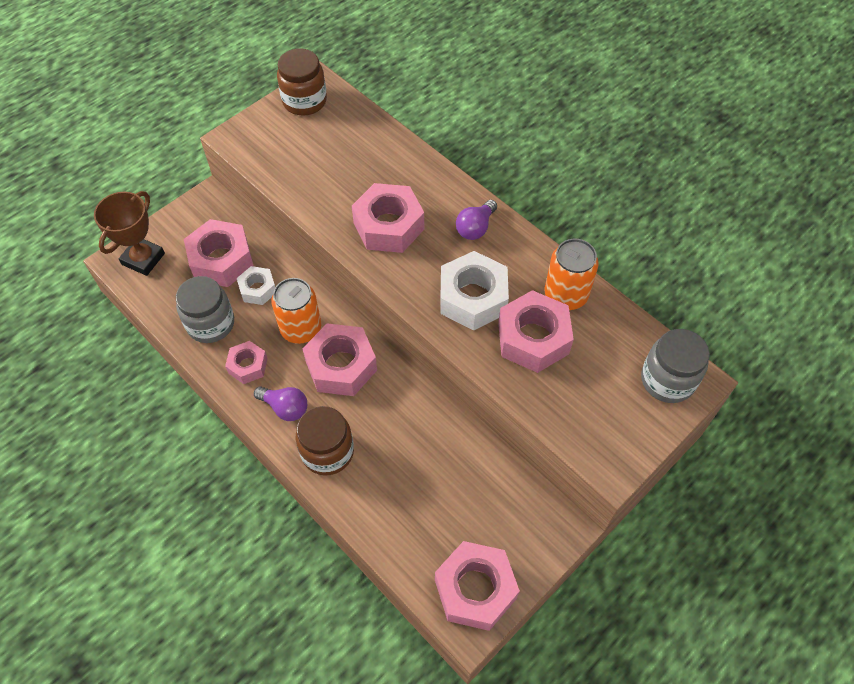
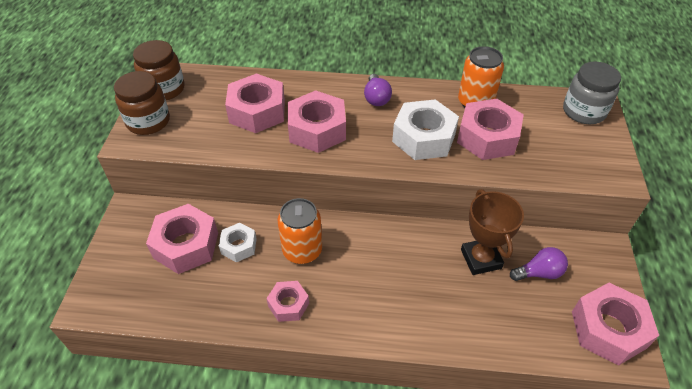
camera: 40 degrees left, 10 degrees down
brown trophy [94,191,165,276] -> brown trophy moved to [461,189,524,275]
grey jar [176,276,234,343] -> none
purple light bulb [254,386,307,421] -> purple light bulb moved to [510,247,568,281]
brown jar [296,406,354,475] -> brown jar moved to [114,71,170,135]
pink nut [302,323,377,396] -> pink nut moved to [225,73,285,133]

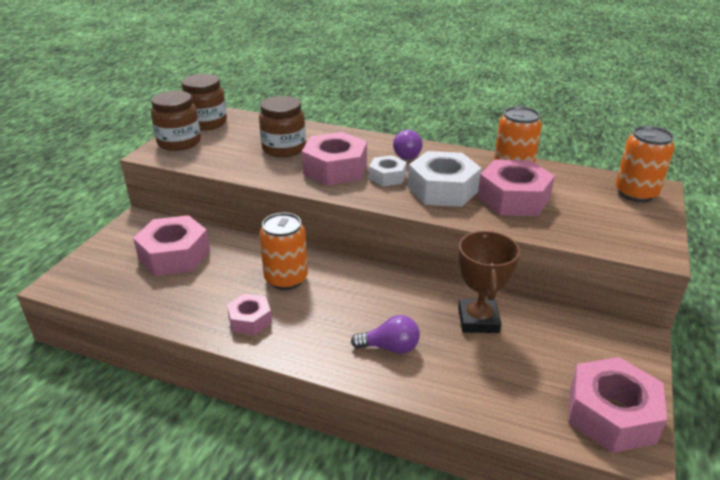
camera: 15 degrees right, 15 degrees down
white nut [219,223,257,262] -> white nut moved to [369,155,407,186]
pink nut [225,73,285,133] -> brown jar [259,96,306,157]
purple light bulb [510,247,568,281] -> purple light bulb moved to [351,315,420,354]
grey jar [563,61,621,124] -> orange can [615,126,675,202]

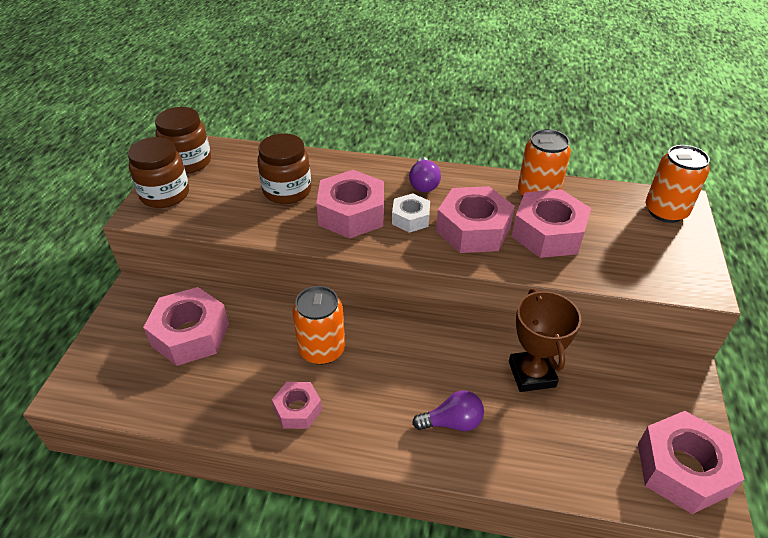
camera: 10 degrees left, 10 degrees up
white nut [408,151,482,207] -> pink nut [436,186,515,253]

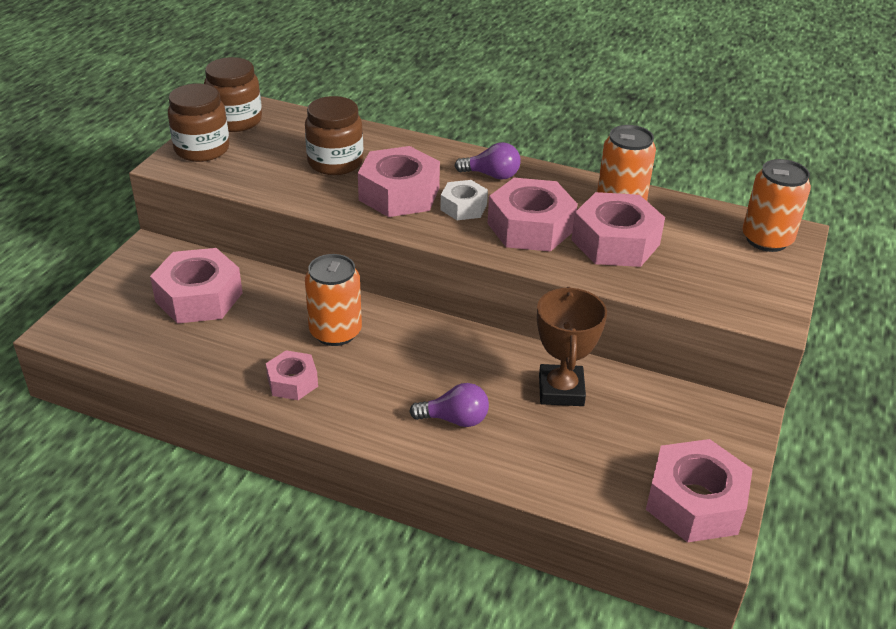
camera: 10 degrees right, 5 degrees down
purple light bulb [409,157,441,192] -> purple light bulb turned 90 degrees counterclockwise [455,142,521,180]

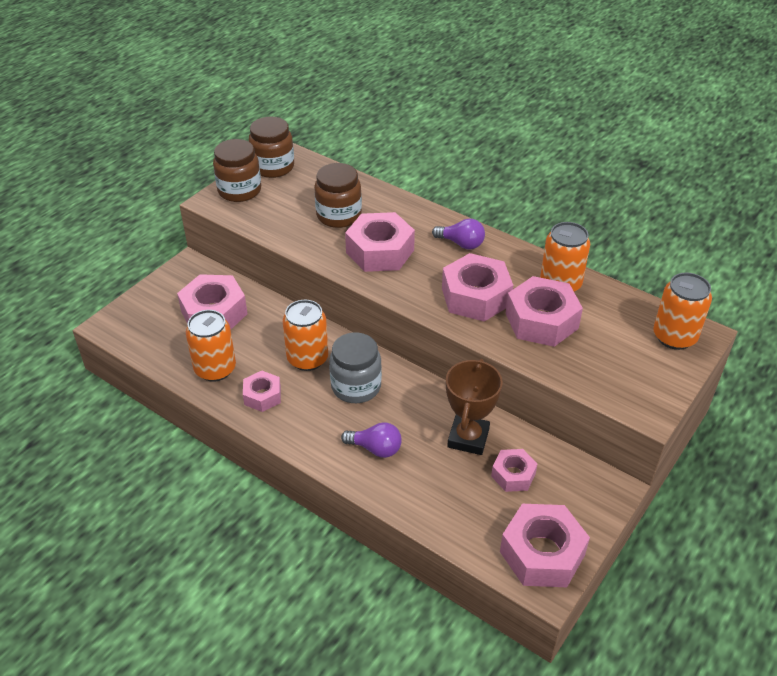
camera: 15 degrees right, 5 degrees up
white nut [440,180,488,220] -> none
none -> orange can [186,310,236,382]
none -> grey jar [329,333,382,403]
none -> pink nut [491,449,537,492]

